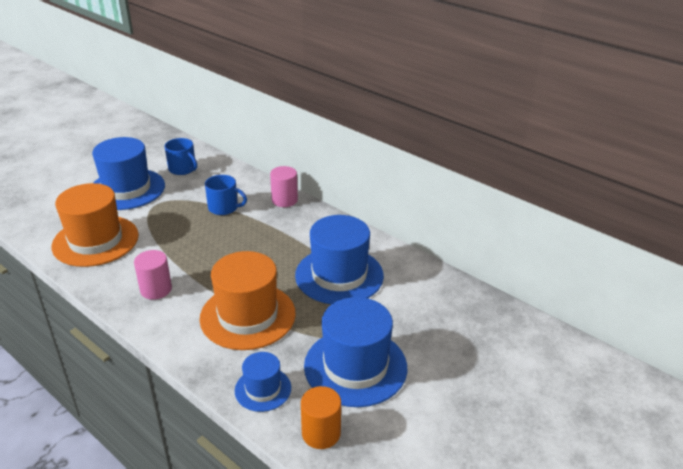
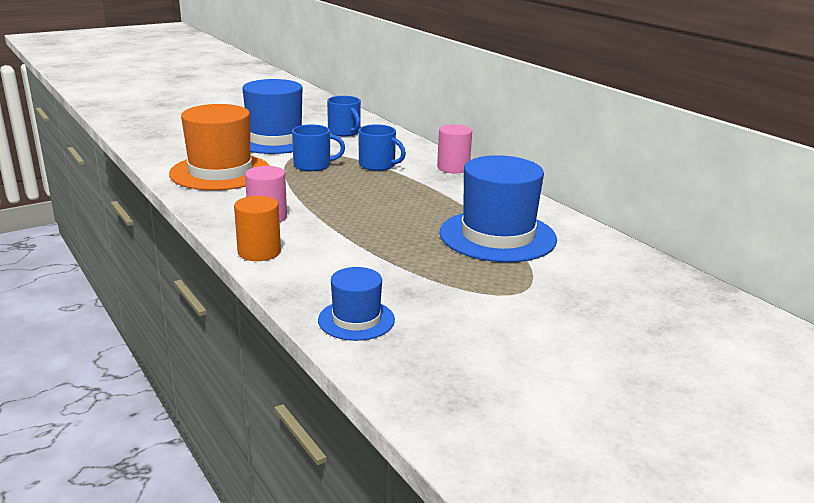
camera: 15 degrees right, 10 degrees down
orange hat [200,251,296,350] -> none
orange cylinder [301,386,341,449] -> orange cylinder moved to [234,196,281,261]
blue hat [304,297,407,407] -> none
none -> blue mug [292,125,345,171]

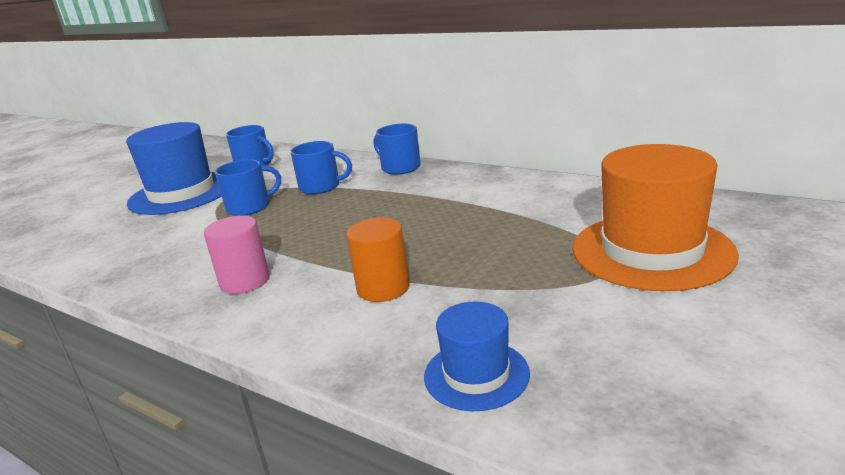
camera: 20 degrees left, 0 degrees up
orange hat [169,104,270,190] -> orange hat moved to [573,144,739,291]
orange cylinder [234,196,281,261] -> orange cylinder moved to [346,218,410,302]
pink cylinder [437,124,472,173] -> blue mug [373,124,421,175]
blue hat [439,155,557,262] -> none

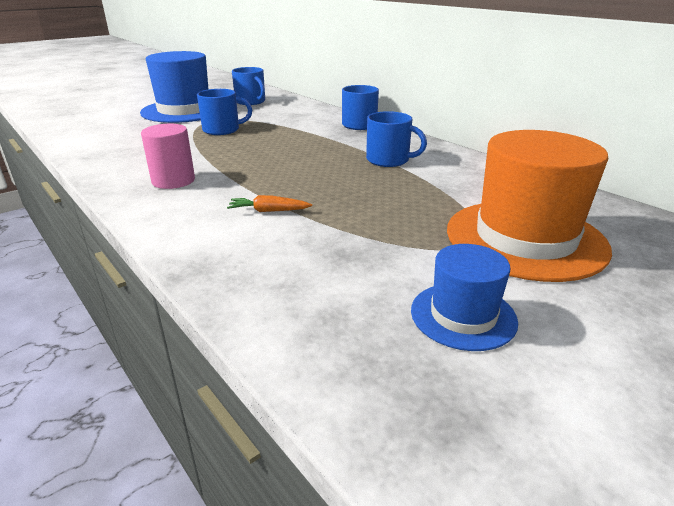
camera: 15 degrees right, 5 degrees up
blue mug [290,141,352,194] -> blue mug moved to [366,111,427,167]
orange cylinder [346,218,410,302] -> orange carrot [227,195,312,212]
blue hat [424,302,530,411] -> blue hat moved to [411,244,518,351]

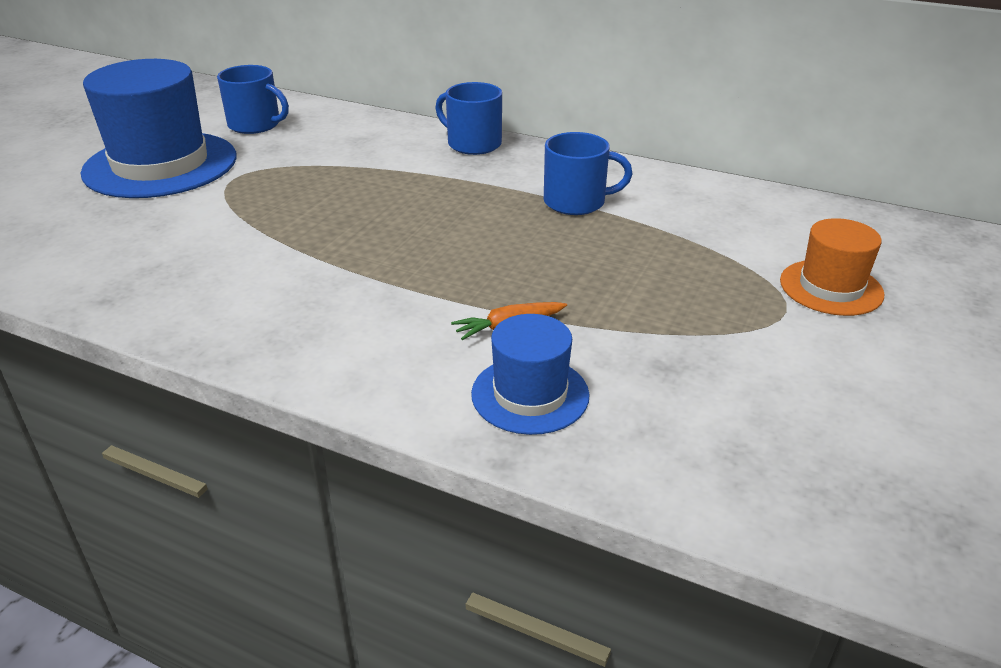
camera: 25 degrees left, 5 degrees up
pink cylinder [141,124,195,189] -> none
blue mug [197,89,252,135] -> none
blue hat [411,244,518,351] -> blue hat moved to [471,314,590,435]
orange hat [447,130,612,282] -> orange hat [780,218,884,316], size x0.53

